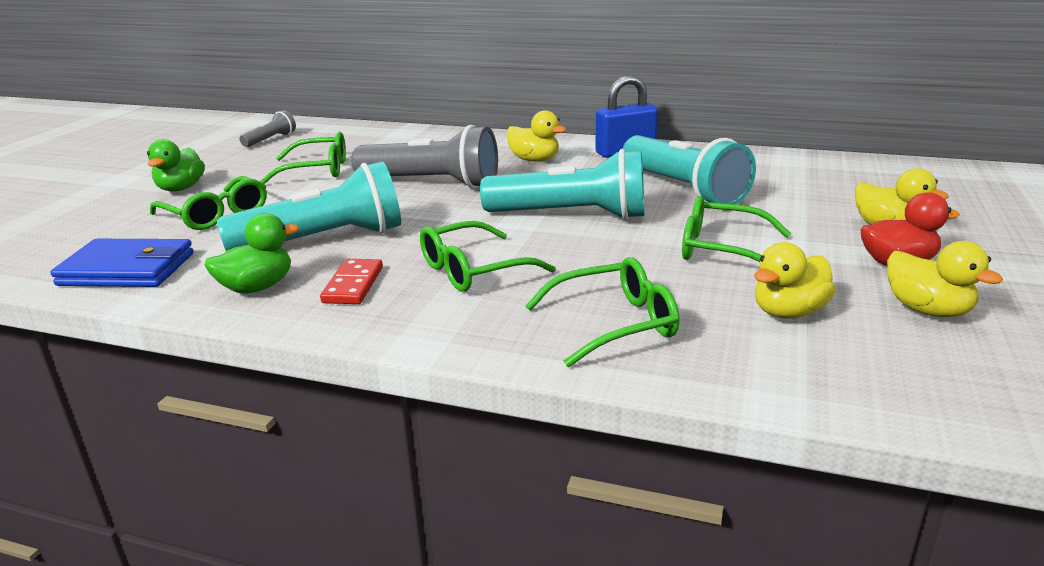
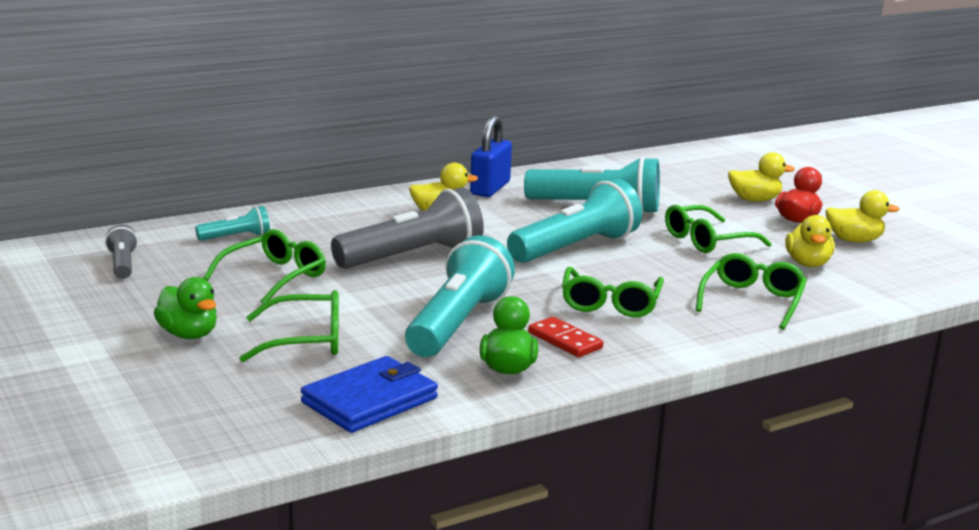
camera: 50 degrees left, 5 degrees down
none -> turquoise flashlight [195,206,270,241]

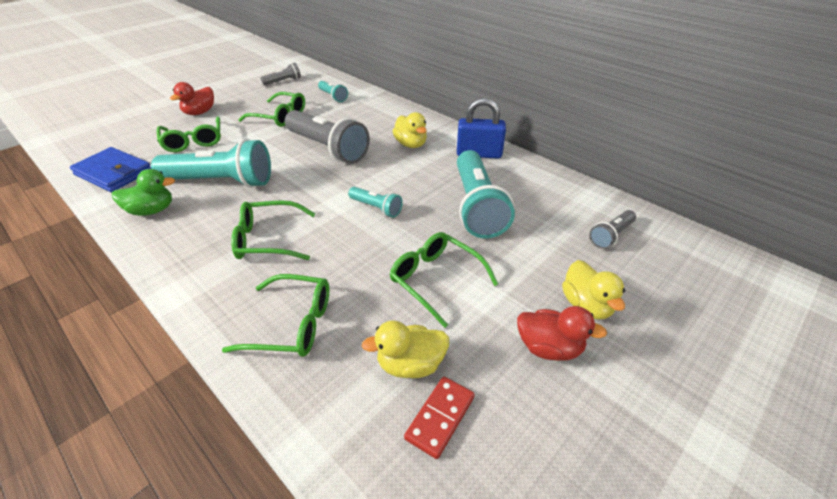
camera: 75 degrees right, 20 degrees up
green duck [154,277,217,339] -> red duck [170,82,214,115]
turquoise flashlight [507,179,642,263] -> turquoise flashlight [348,187,403,218], size x0.48
red domino [528,317,603,357] -> red domino moved to [404,377,475,459]
yellow duck [826,190,900,243] -> none
none -> grey flashlight [589,210,636,249]

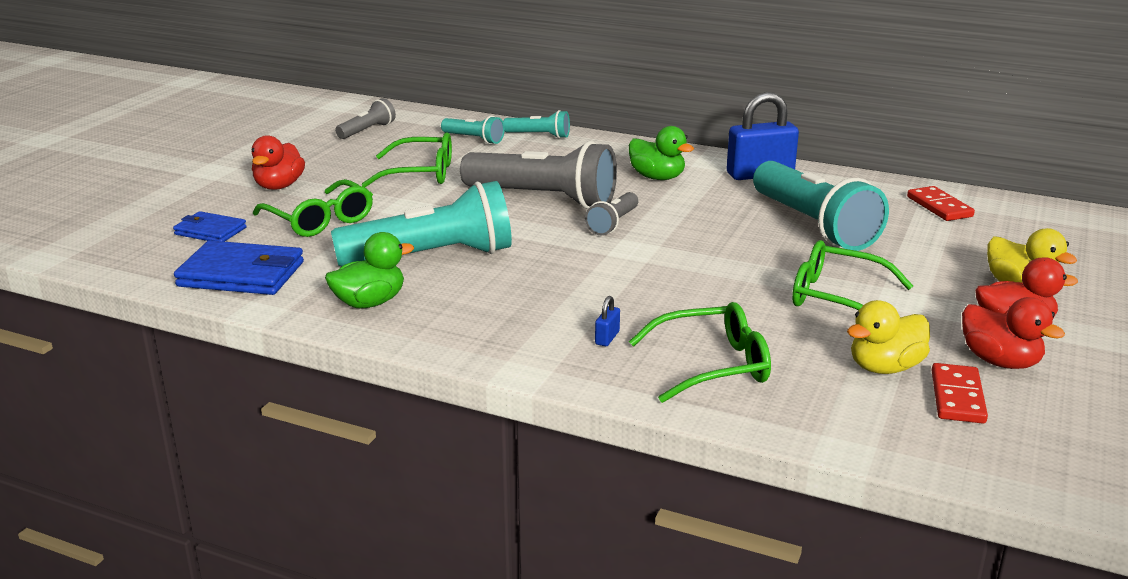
camera: 20 degrees left, 15 degrees down
green glasses [231,200,315,260] -> none
turquoise flashlight [348,187,403,218] -> turquoise flashlight moved to [503,110,570,139]
yellow duck [393,112,427,148] -> green duck [629,126,694,180]
grey flashlight [589,210,636,249] -> grey flashlight moved to [585,192,638,236]
none -> blue wallet [173,211,247,242]
none -> blue padlock [595,296,620,346]
none -> red domino [907,186,975,221]
none -> red duck [962,297,1065,369]

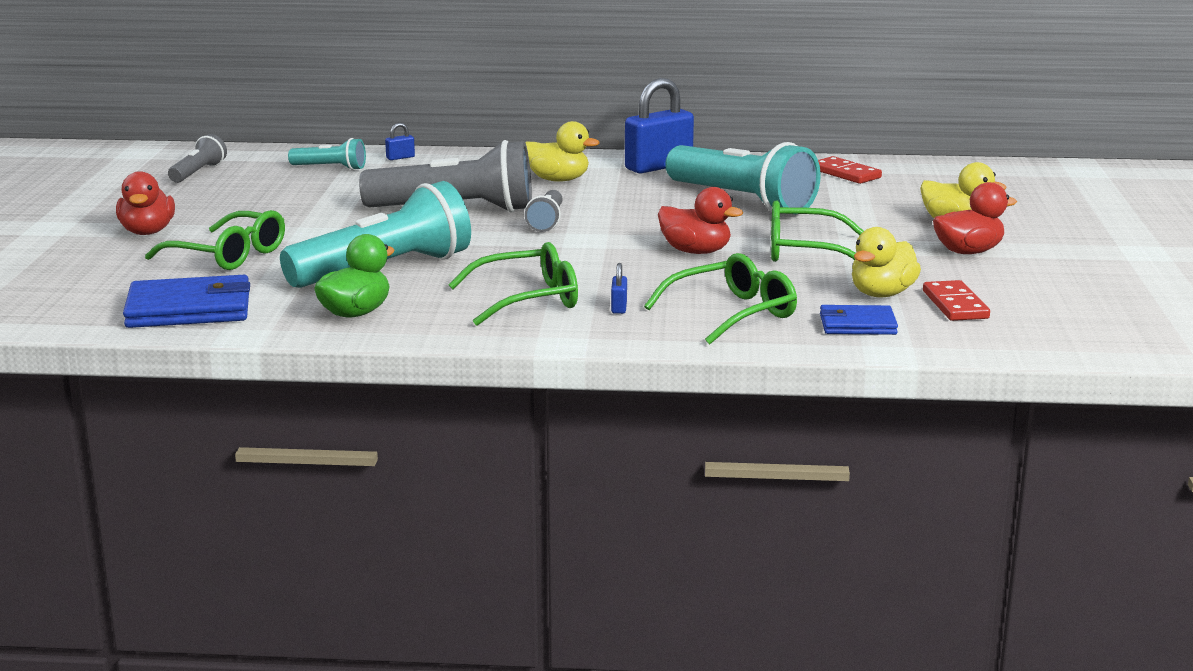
camera: 20 degrees left, 5 degrees down
blue wallet [173,211,247,242] -> blue wallet moved to [820,305,898,335]
green glasses [362,133,452,187] -> green glasses moved to [448,242,578,326]
turquoise flashlight [503,110,570,139] -> blue padlock [385,123,415,160]
green duck [629,126,694,180] -> yellow duck [525,121,599,182]
red duck [962,297,1065,369] -> red duck moved to [658,187,743,254]

